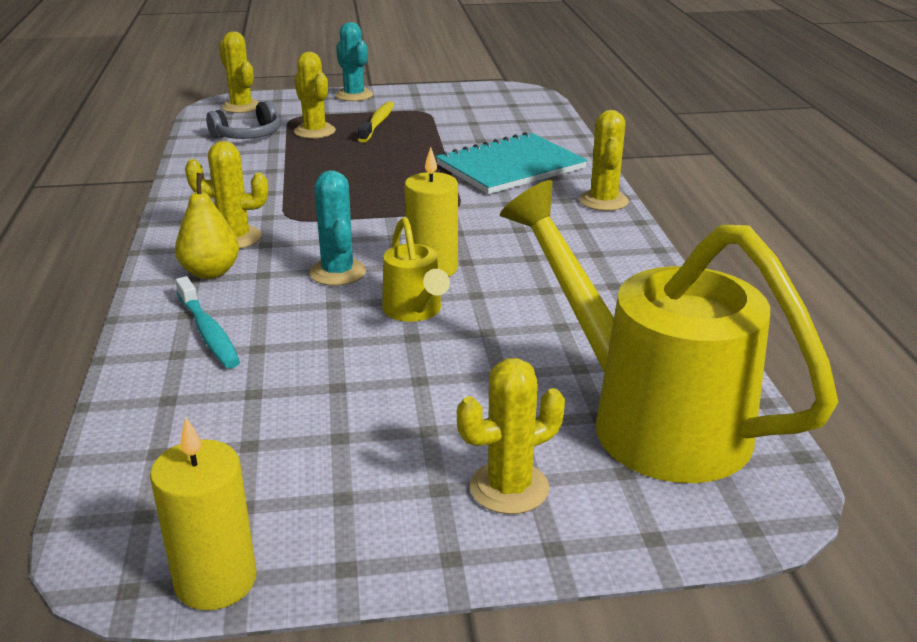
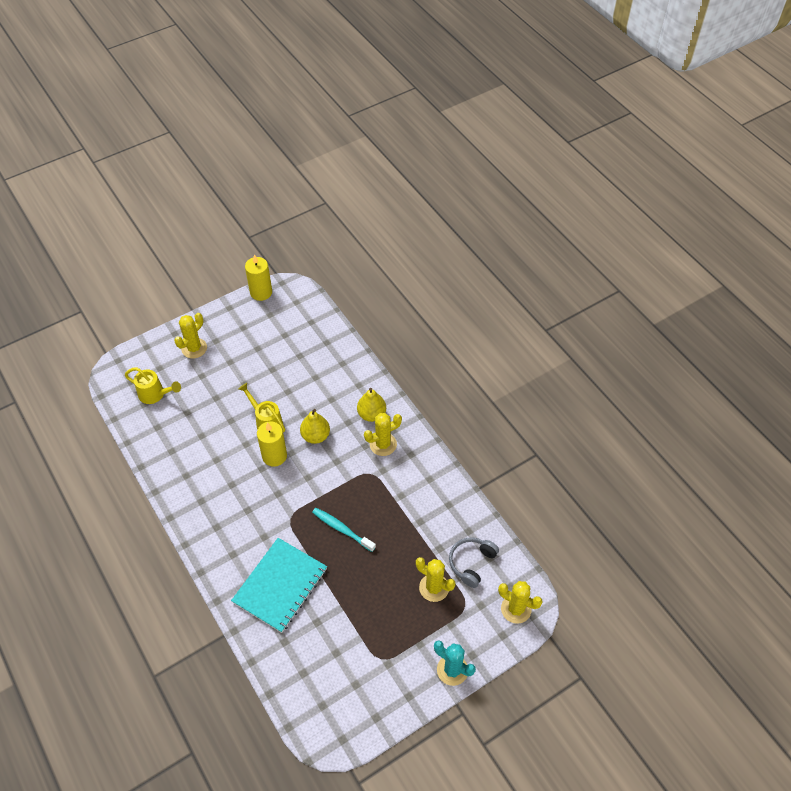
camera: 155 degrees right, 25 degrees up
turquoise toothbrush [175,276,240,368] -> turquoise toothbrush moved to [312,508,376,552]
turquoise cactus [309,170,366,286] -> yellow pear [300,409,330,444]
yellow toothbrush [358,101,394,143] -> none
yellow watering can [500,180,838,483] -> yellow watering can [125,367,181,404], size x0.46
yellow cactus [579,110,629,211] -> none

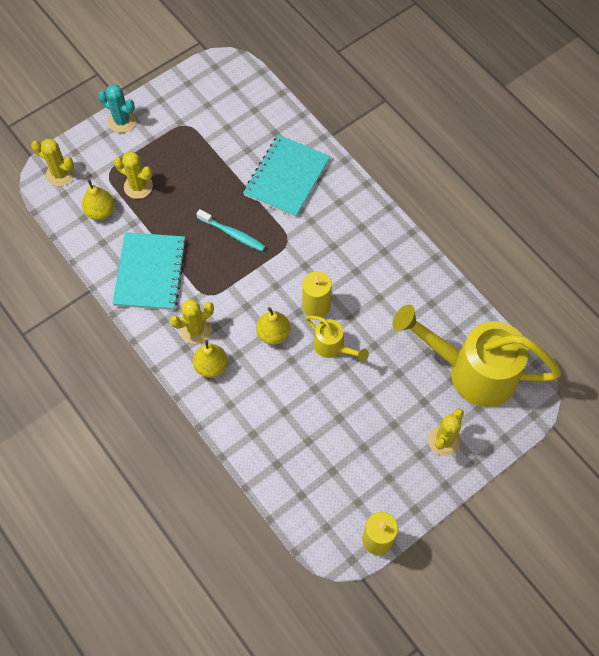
camera: 175 degrees right, 10 degrees up
yellow watering can [125,367,181,404] -> yellow watering can [392,305,561,407], size x2.17
grey headphones [449,537,499,588] -> yellow pear [82,179,115,220]
none -> turquoise notebook [112,232,187,310]

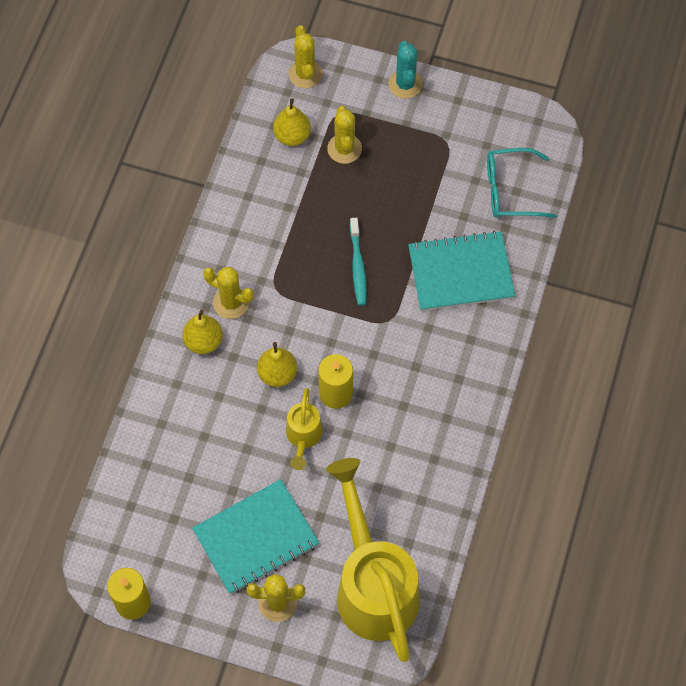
camera: 55 degrees right, 0 degrees up
turquoise notebook [112,232,187,310] -> turquoise notebook moved to [192,479,319,594]
none -> turquoise glasses [487,148,557,218]

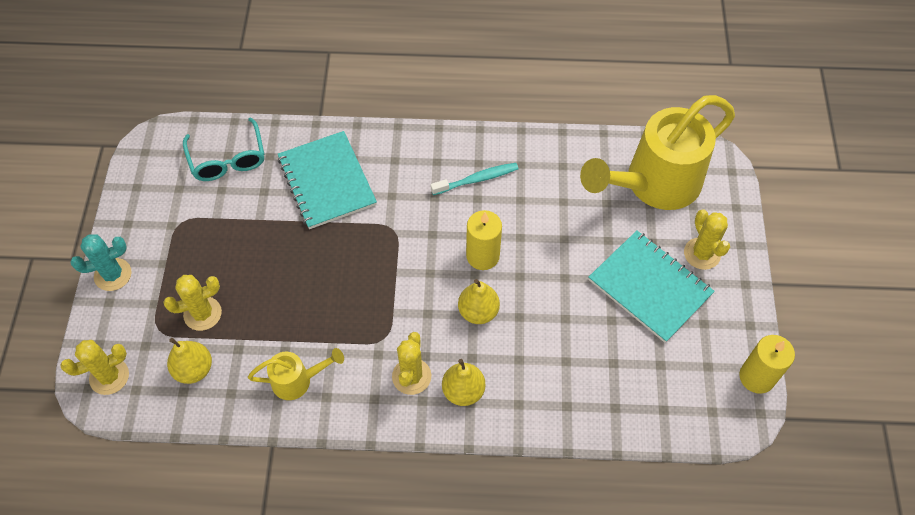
camera: 105 degrees left, 5 degrees down
yellow watering can [286,388,323,470] -> yellow watering can moved to [248,348,344,400]
turquoise toothbrush [350,218,367,306] -> turquoise toothbrush moved to [431,163,518,195]

